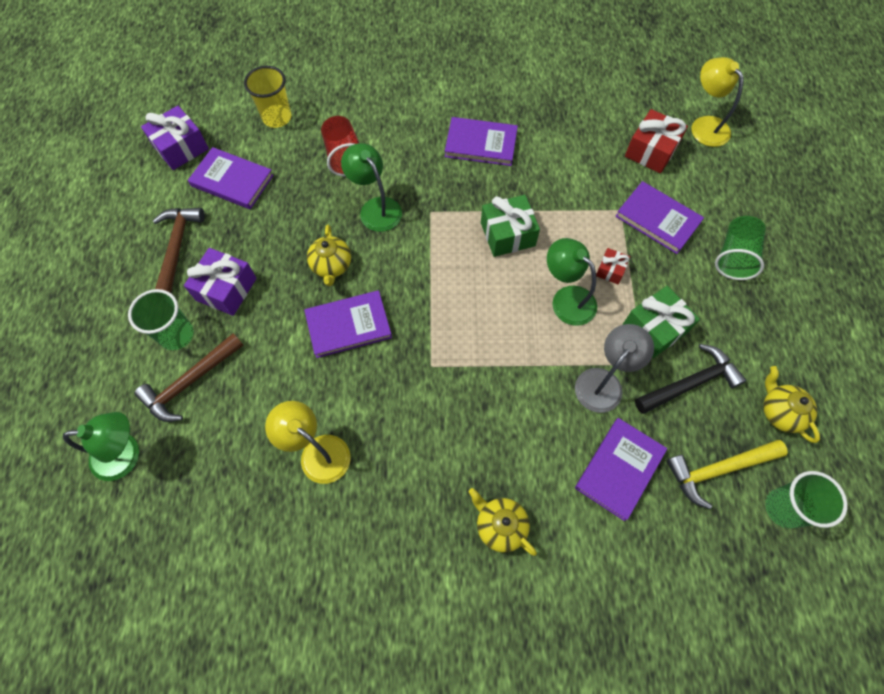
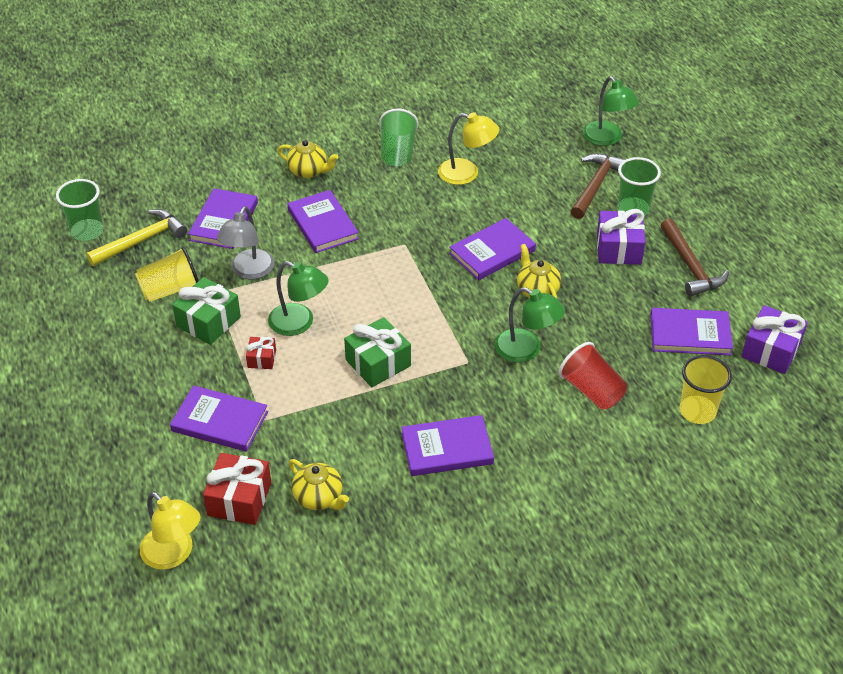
camera: 160 degrees right, 20 degrees down
green lamp [63,412,139,481] -> green lamp turned 90 degrees counterclockwise [583,76,639,146]
black hammer [635,344,746,414] -> yellow cup [135,247,199,302]
green cup [715,216,766,280] -> green cup moved to [379,108,418,166]
yellow teapot [763,366,820,443] -> yellow teapot moved to [289,459,349,510]
none -> purple book [288,190,359,253]

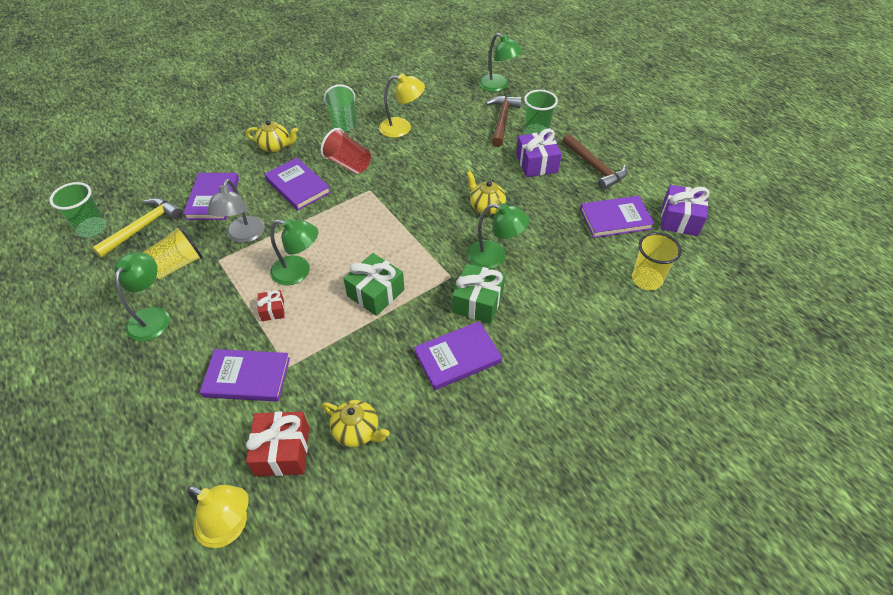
camera: 15 degrees left, 5 degrees up
green gift [172,277,241,345] -> green gift moved to [452,263,505,324]
purple book [449,218,536,280] -> none
red cup [559,342,627,410] -> red cup moved to [320,128,371,174]
none -> green lamp [114,252,170,341]

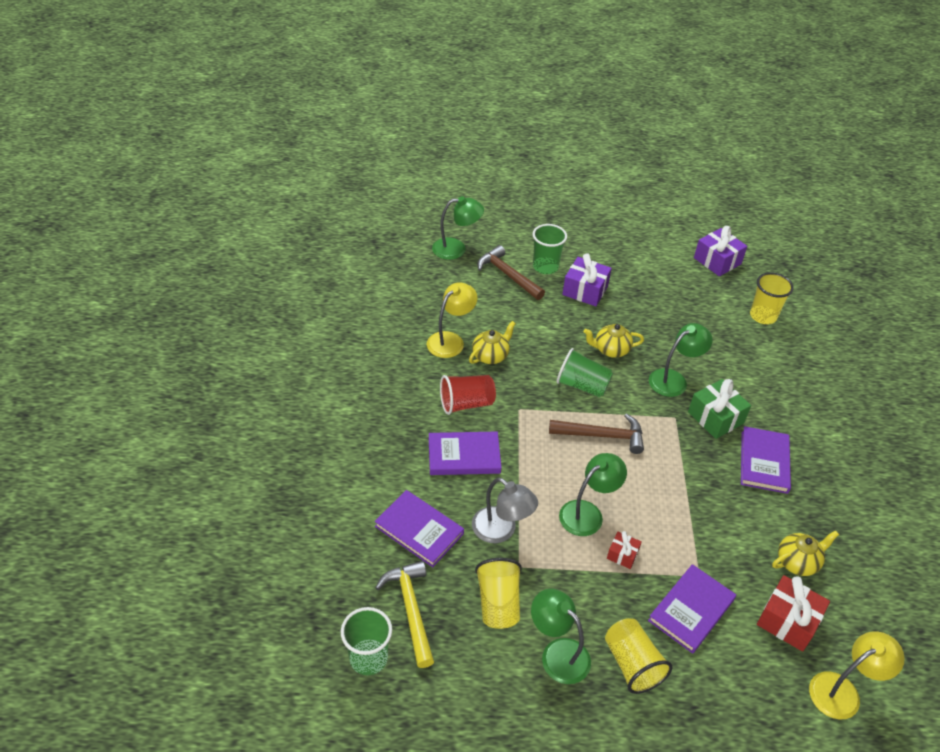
camera: 55 degrees left, 5 degrees down
yellow teapot [246,120,298,153] -> yellow teapot moved to [469,321,516,364]
green cup [324,84,357,132] -> green cup moved to [556,348,613,397]
green gift [343,253,405,316] -> none
brown hammer [562,134,627,190] -> brown hammer moved to [549,413,644,454]
purple book [580,196,655,238] -> none
none -> yellow cup [605,618,672,694]

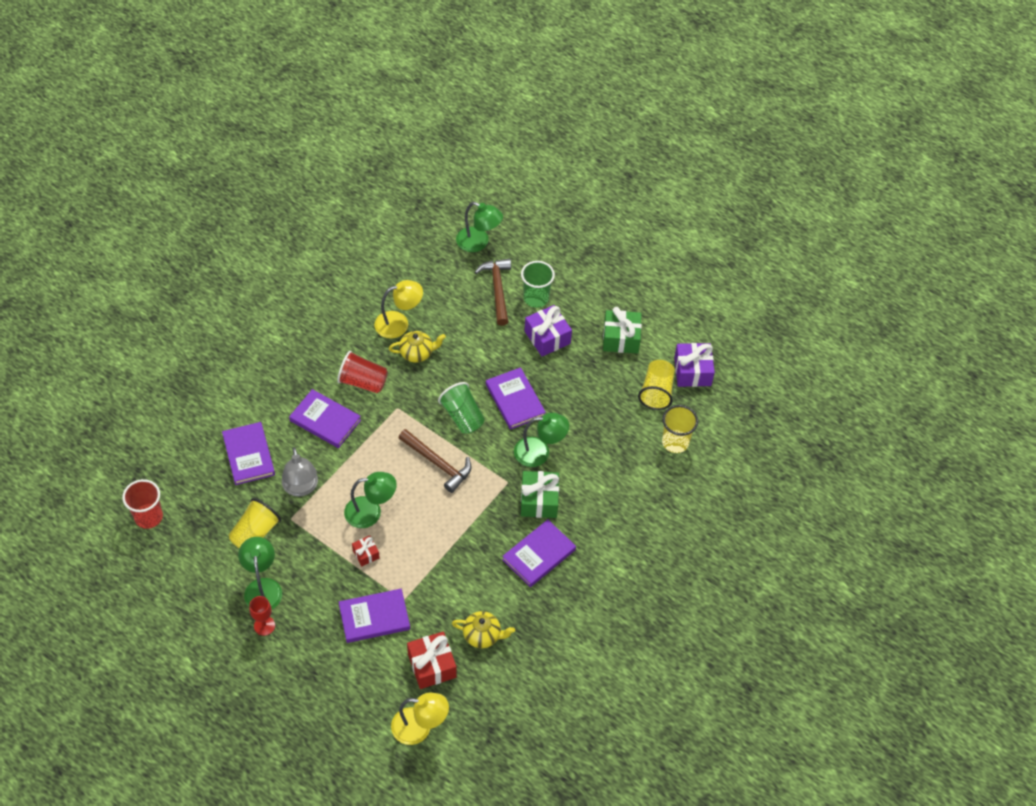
camera: 35 degrees right, 10 degrees up
green cup [341,607,392,675] -> red cup [122,479,163,529]
yellow hammer [375,561,434,668] -> none
yellow teapot [583,324,644,358] -> purple book [486,367,546,430]
yellow cup [605,618,672,694] -> yellow cup moved to [638,360,675,410]
none -> red goblet [249,596,275,636]
none -> green gift [603,307,642,354]

